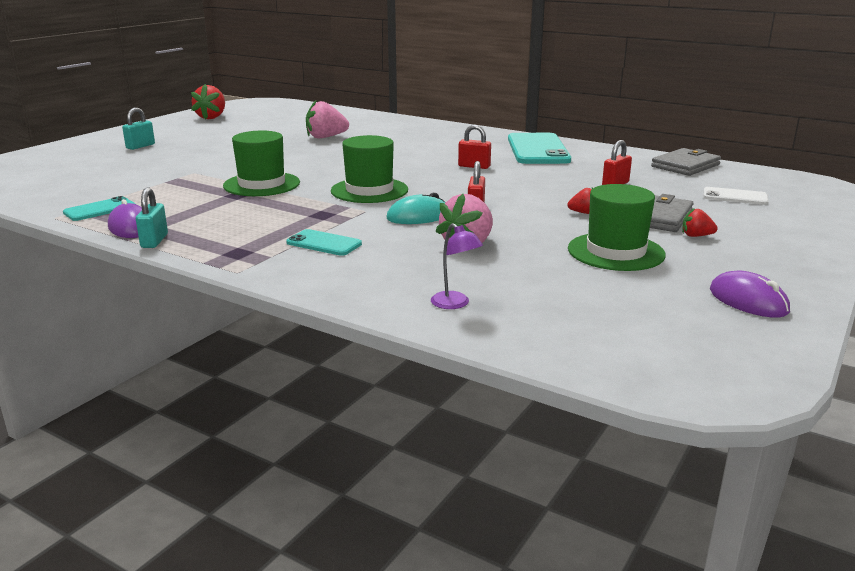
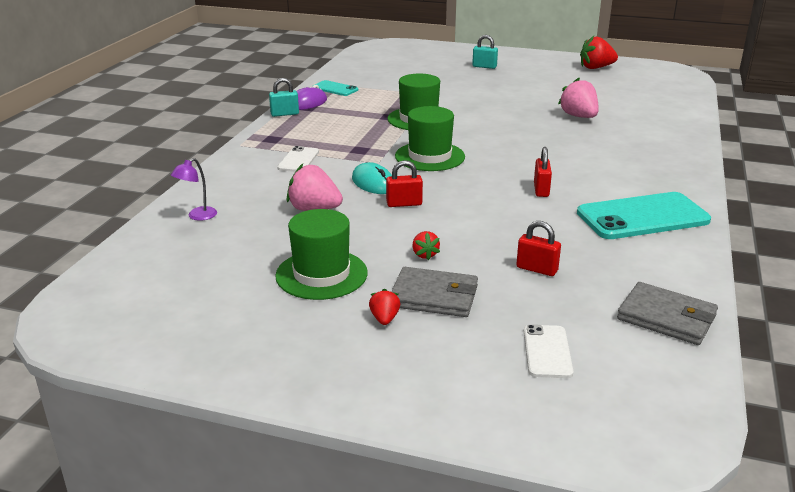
camera: 75 degrees right, 5 degrees up
turquoise phone [286,229,362,256] -> white phone [277,146,319,172]
purple mouse [710,271,790,318] -> none

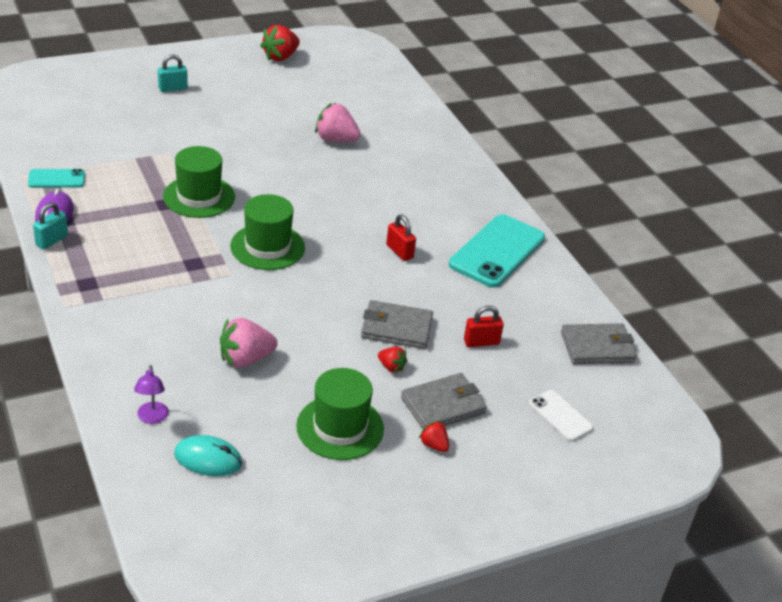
camera: 45 degrees left, 10 degrees up
white phone [277,146,319,172] -> none
turquoise mouse [352,162,392,194] -> turquoise mouse moved to [174,435,242,476]
red padlock [386,160,423,207] -> none
none -> grey wallet [361,300,433,349]

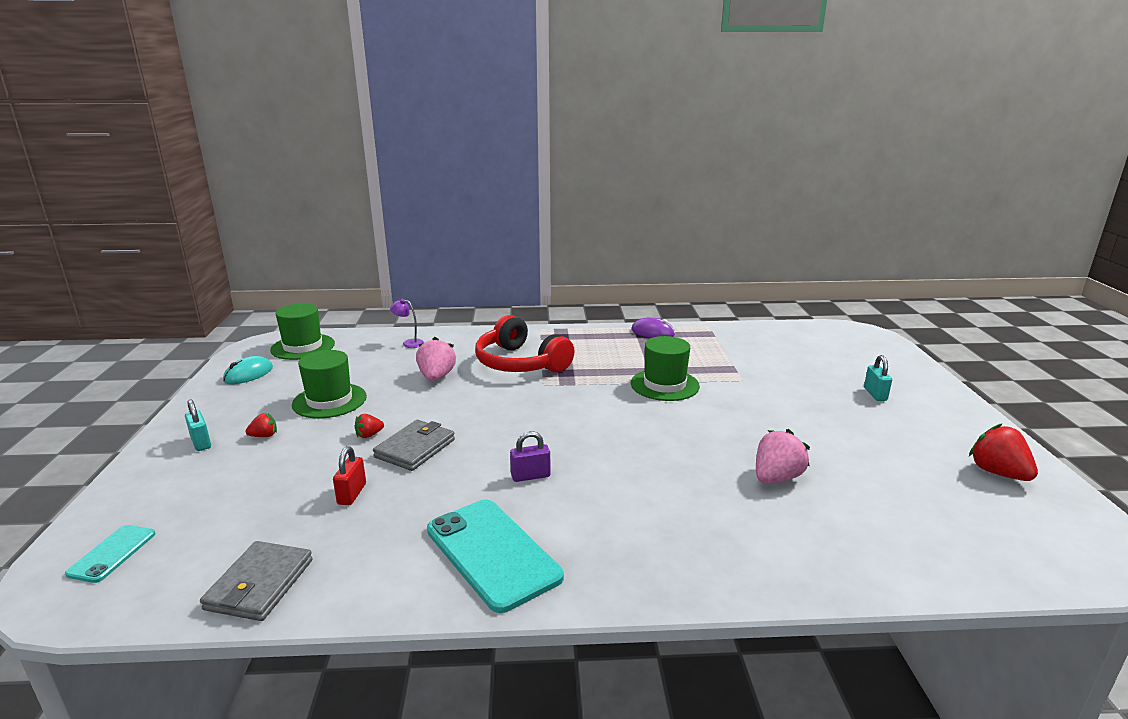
camera: 115 degrees right, 15 degrees down
turquoise phone [28,169,85,188] -> turquoise phone moved to [65,525,155,583]
turquoise padlock [33,202,68,250] -> turquoise padlock moved to [185,399,211,451]
turquoise mouse [174,435,242,476] -> turquoise mouse moved to [223,356,273,384]
green hat [230,194,305,270] -> green hat moved to [270,303,335,360]
red padlock [386,215,416,261] -> purple padlock [510,431,551,482]
grey wallet [401,373,487,429] -> none
white phone [529,390,593,441] -> none
none -> red headphones [475,315,575,373]

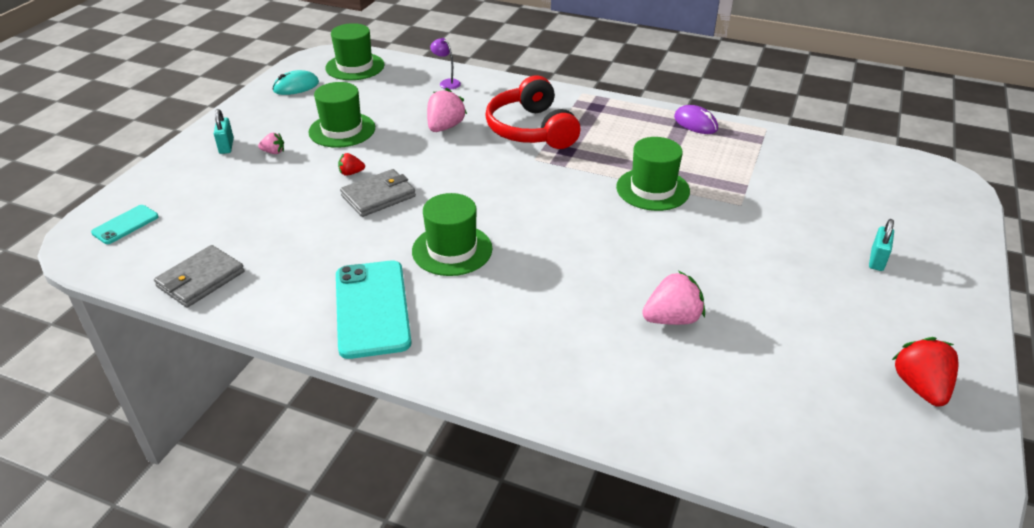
camera: 25 degrees right, 15 degrees up
red strawberry [245,413,277,437] -> pink strawberry [258,133,284,154]
red padlock [333,446,366,505] -> none
purple padlock [510,431,551,482] -> green hat [412,193,492,276]

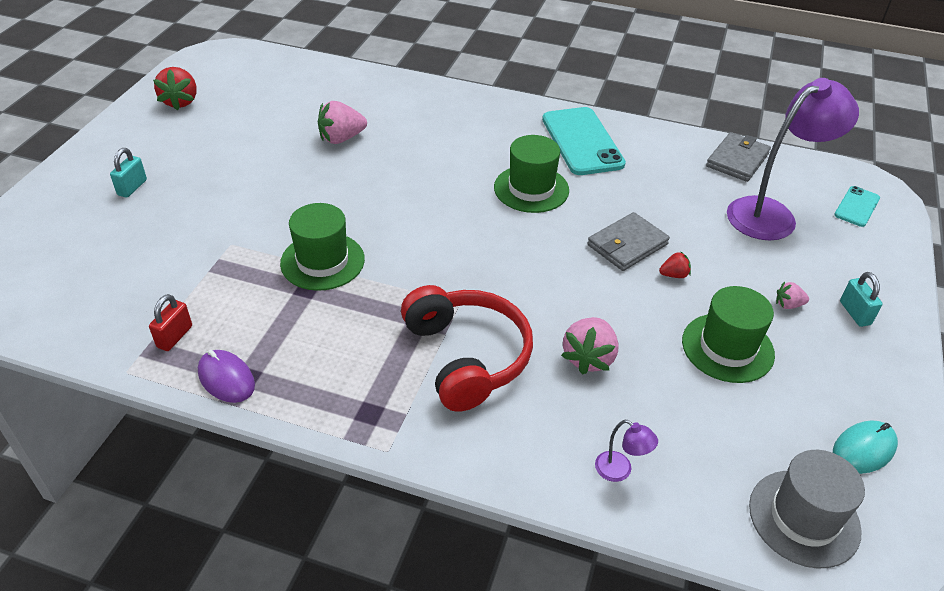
camera: 175 degrees right, 5 degrees up
green hat [325,23,384,80] -> grey hat [749,450,865,568]
none -> red padlock [149,294,192,351]
none -> purple lamp [727,78,859,241]

